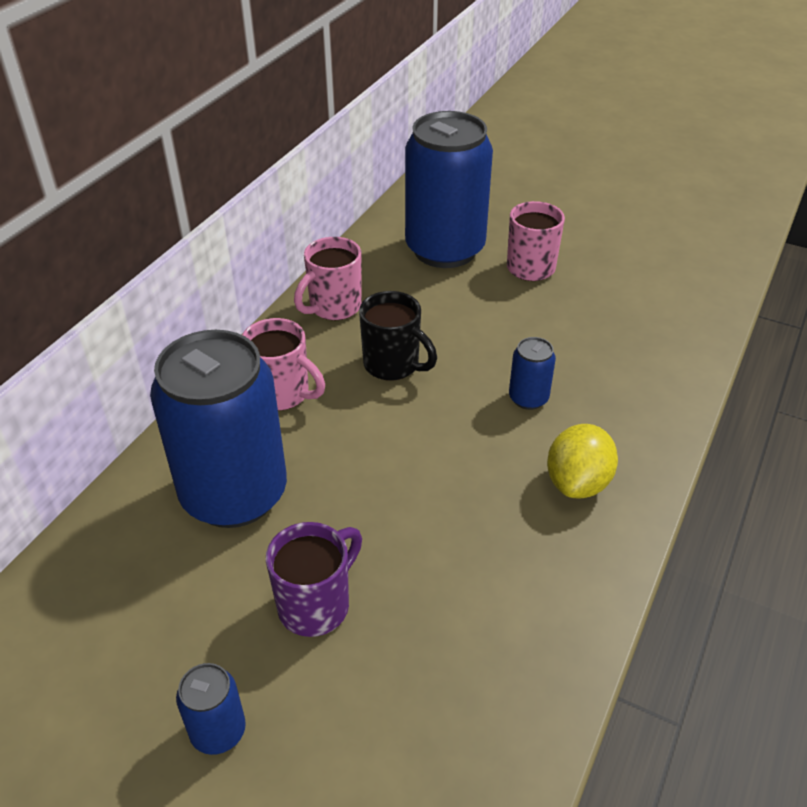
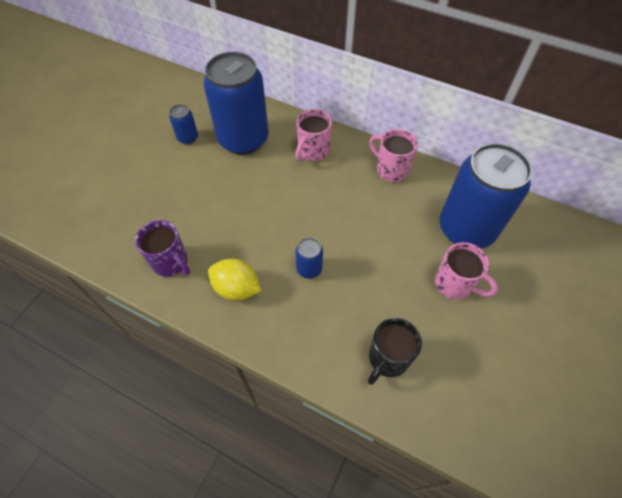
camera: 90 degrees right, 15 degrees up
blue can [176,663,246,755] -> blue can moved to [169,104,198,144]
purple mug [266,522,362,637] -> purple mug moved to [135,220,190,277]
black mug [359,291,437,381] -> black mug moved to [368,318,422,385]

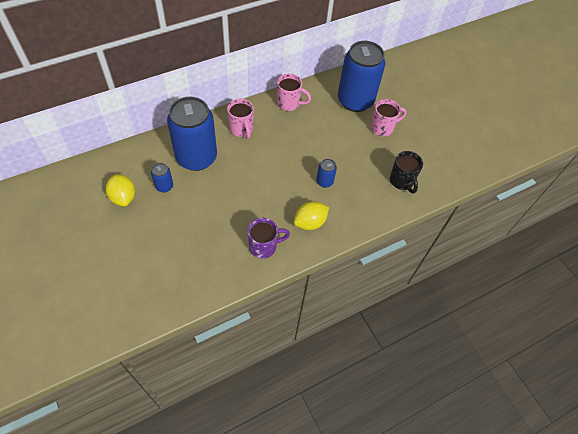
camera: 60 degrees left, 0 degrees up
pink mug [370,129,418,182] -> pink mug turned 150 degrees counterclockwise [277,74,311,111]
none -> yellow lemon [106,174,135,207]

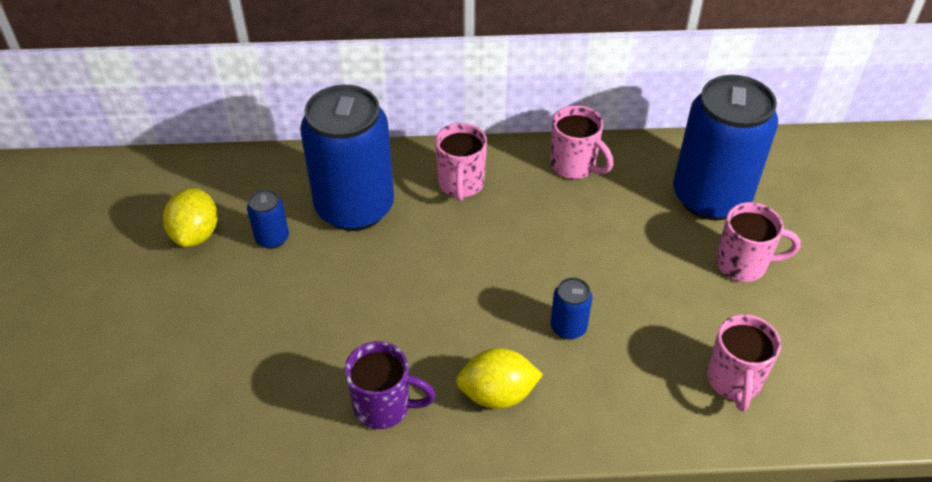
camera: 30 degrees right, 10 degrees down
black mug [390,151,423,193] -> pink mug [707,314,781,411]

